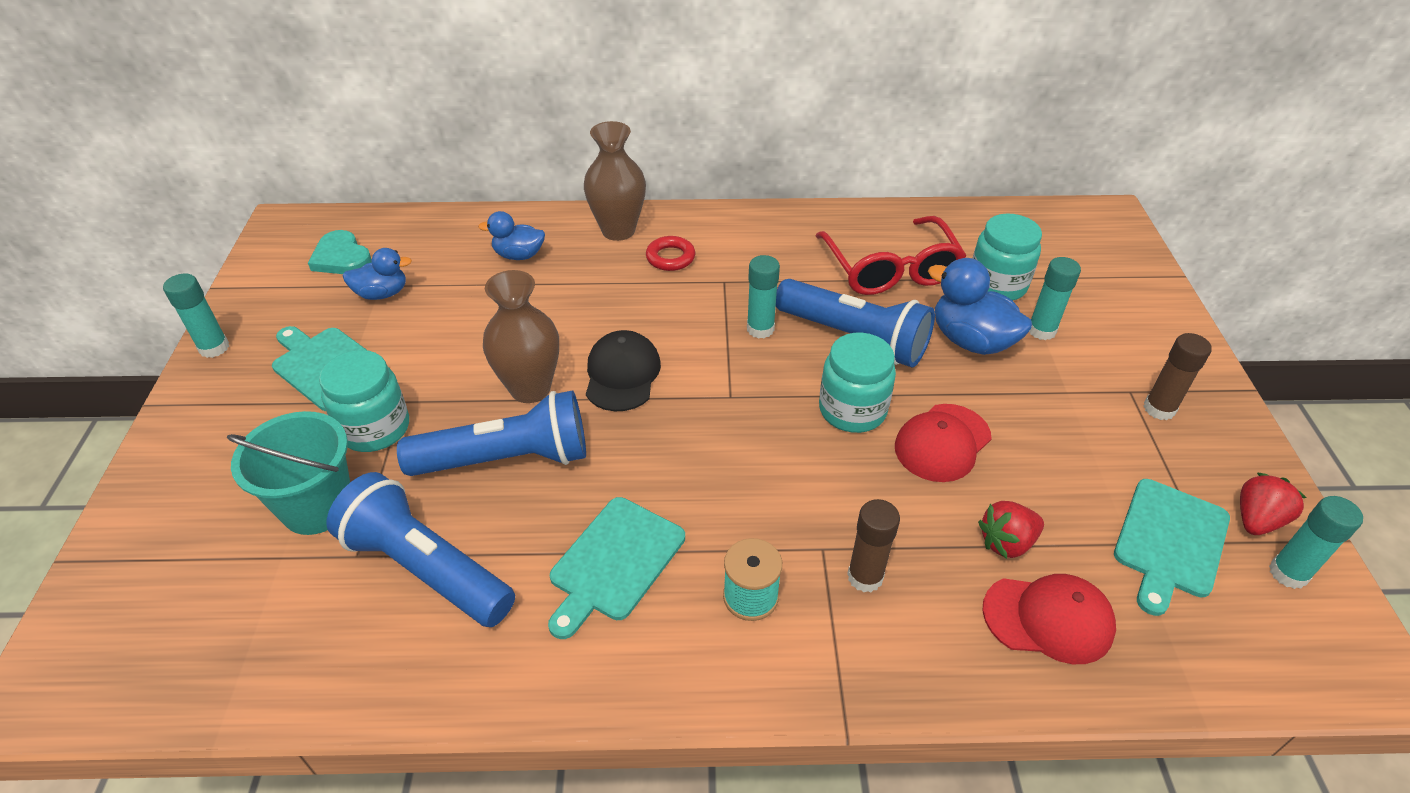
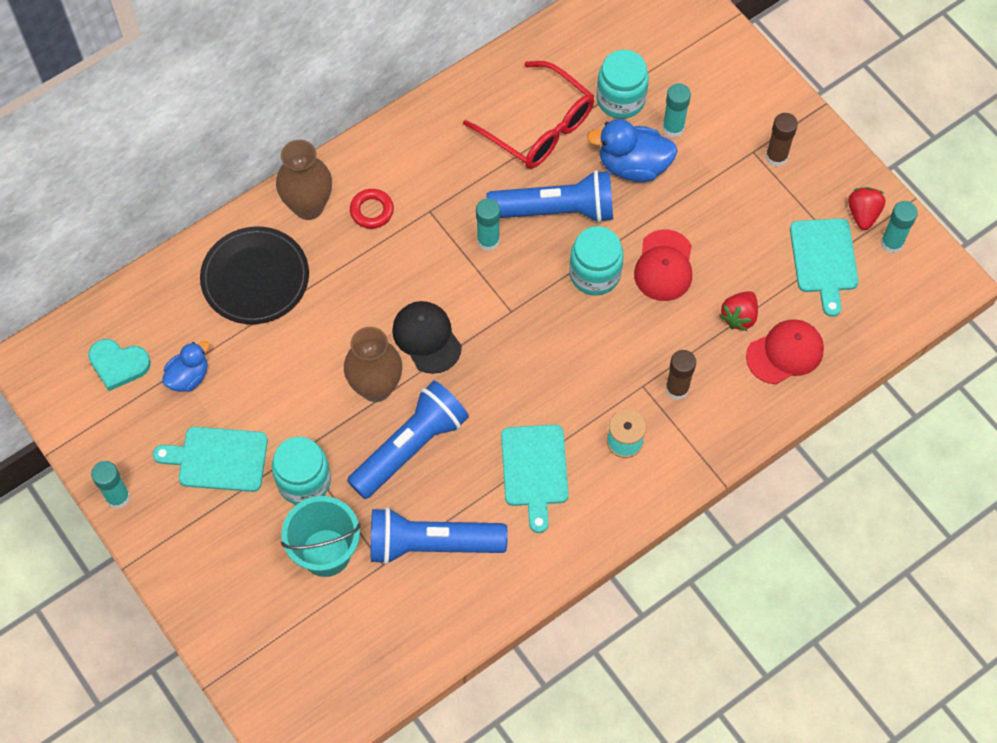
camera: 35 degrees left, 20 degrees up
blue duck [478,211,545,260] -> black plate [200,227,309,324]

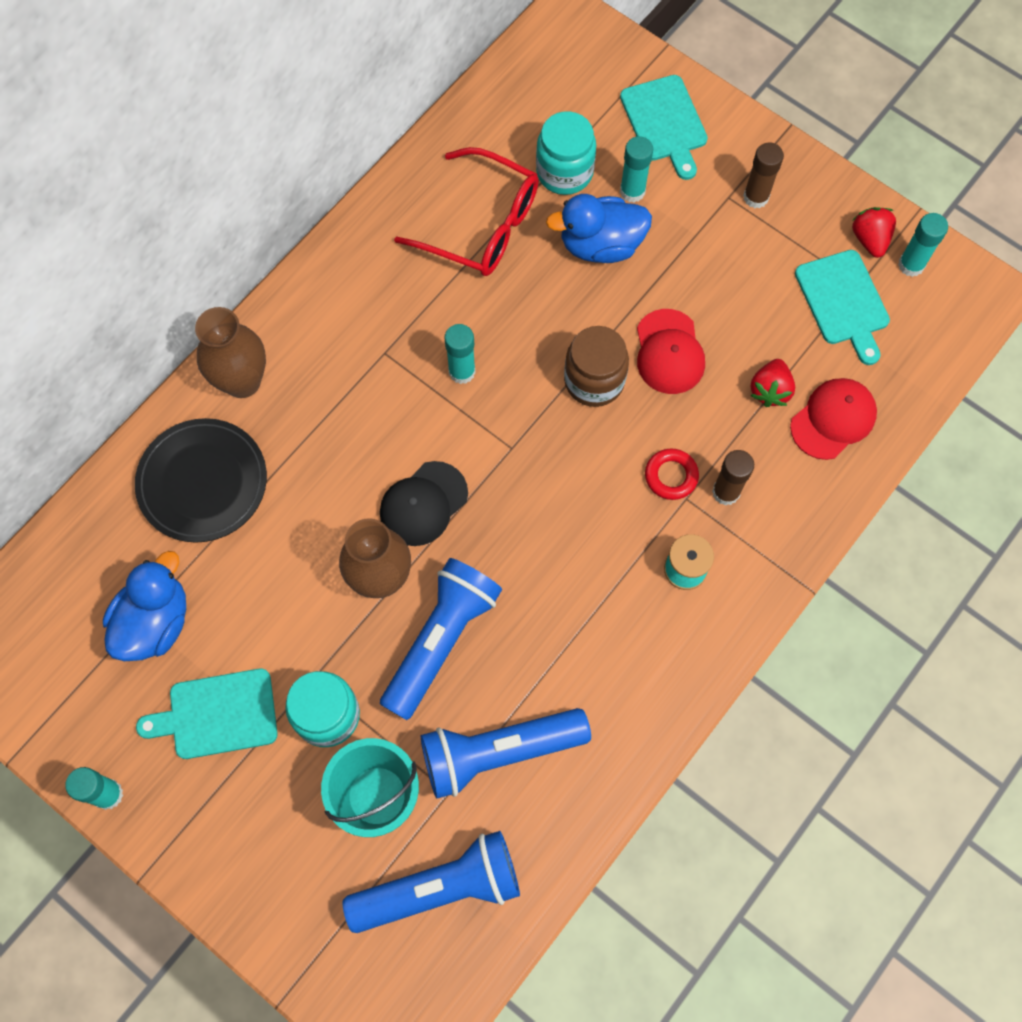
camera: 15 degrees left, 5 degrees up
turquoise heart [88,339,151,391] -> none
blue duck [162,341,209,392] -> blue duck [103,551,186,661], size x1.58
red ring [350,189,394,229] -> red ring moved to [645,448,699,500]
black cap [392,301,462,374] -> black cap turned 90 degrees counterclockwise [380,461,468,546]
blue flashlight [486,170,613,223] -> blue flashlight moved to [343,831,520,933]
turquoise cutting board [501,425,569,533] -> turquoise cutting board moved to [620,75,708,180]
turquoise jar [569,226,624,296] -> brown jar [564,326,629,407]

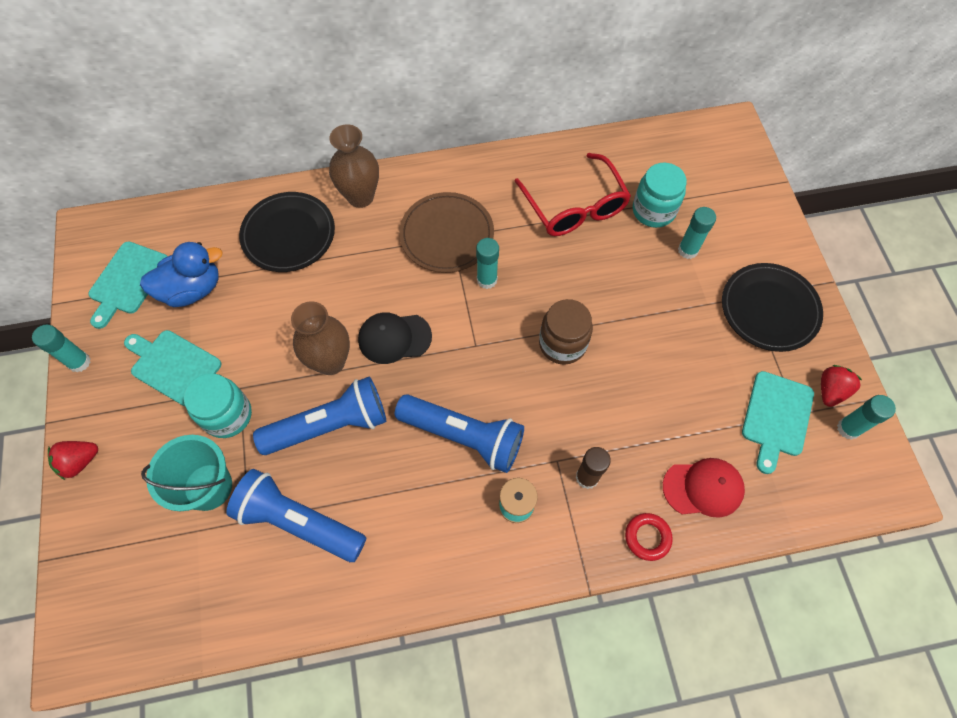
camera: 40 degrees right, 5 degrees down
blue flashlight [343,831,520,933] -> blue flashlight moved to [395,394,524,473]
blue duck [546,194,652,263] -> none
turquoise cutting board [620,75,708,180] -> turquoise cutting board moved to [88,241,168,329]
red cap [637,309,705,394] -> none
red ring [645,448,699,500] -> red ring moved to [625,513,673,561]
brown glue stick [743,142,784,208] -> black plate [722,263,823,352]
red strawberry [750,359,795,407] -> red strawberry moved to [48,441,98,480]
none -> brown plate [399,192,494,273]

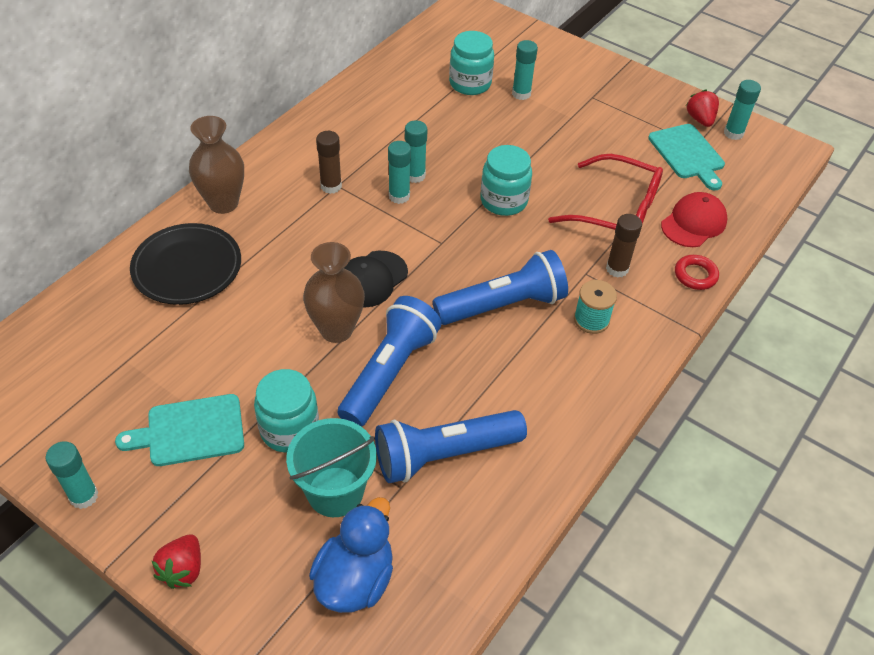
camera: 45 degrees left, 15 degrees down
turquoise cutting board [88,241,168,329] -> none
blue duck [140,242,223,308] -> blue duck moved to [309,497,393,613]
brown plate [399,192,494,273] -> brown glue stick [316,131,342,194]
red glasses [514,153,631,236] -> red glasses moved to [548,154,663,230]
brown jar [539,299,593,365] -> turquoise jar [480,145,532,216]
black plate [722,263,823,352] -> none
none -> turquoise glue stick [405,120,428,183]

